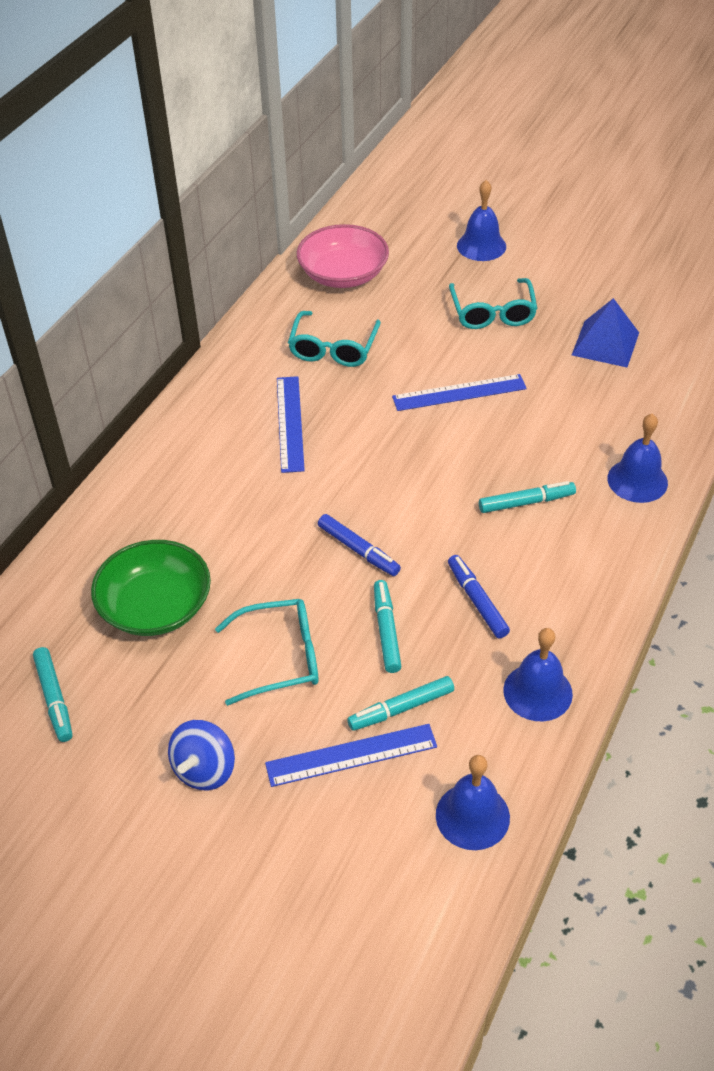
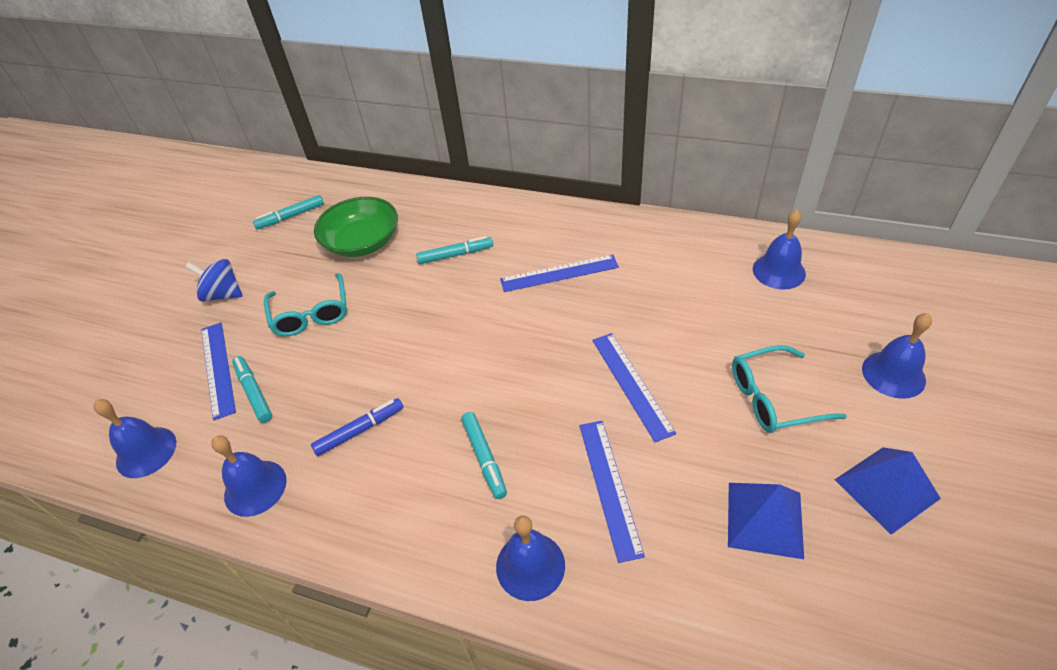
camera: 85 degrees right, 0 degrees up
turquoise glasses [288,311,381,367] -> none
pink bowl [297,224,389,288] -> blue bell [753,209,806,289]
blue marker [318,514,401,576] -> none
turquoise marker [374,580,402,673] -> turquoise marker moved to [416,236,493,264]
none -> blue ruler [579,421,645,563]
none -> blue pyramid [835,447,941,535]

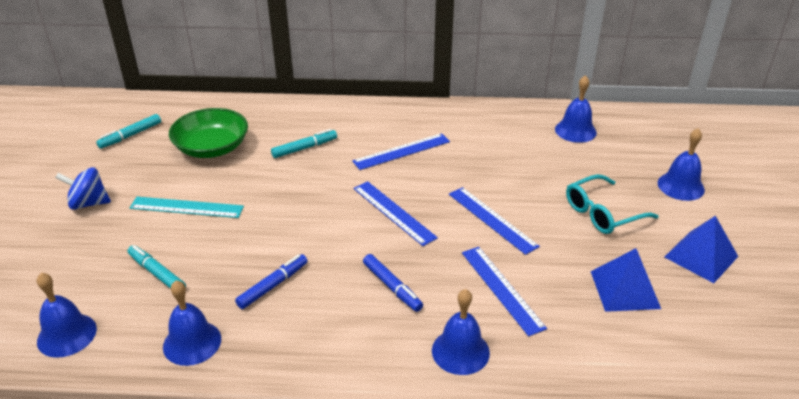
camera: 20 degrees left, 10 degrees down
blue ruler [201,323,236,421] -> blue ruler moved to [353,181,438,246]
turquoise glasses [264,273,347,336] -> turquoise ruler [130,197,244,218]
turquoise marker [461,412,507,499] -> blue marker [363,254,423,312]

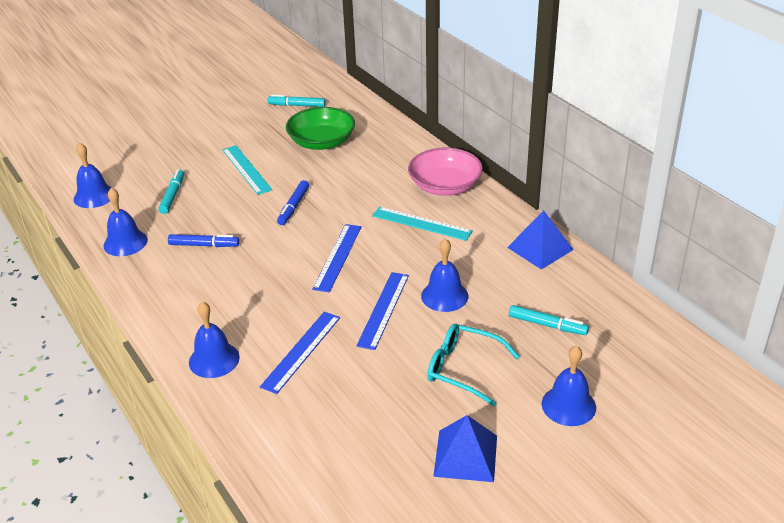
camera: 55 degrees right, 0 degrees up
blue spinning top [55,167,111,210] -> none
turquoise marker [271,129,337,158] -> turquoise marker moved to [509,305,589,335]
blue ruler [352,133,450,170] -> turquoise ruler [372,207,473,241]
blue marker [363,254,423,312] -> blue marker moved to [277,180,309,225]
blue bell [555,75,597,143] -> blue bell moved to [421,239,468,312]
blue pyramid [591,248,661,312] -> blue pyramid moved to [507,210,574,270]
none -> pink bowl [408,148,483,196]

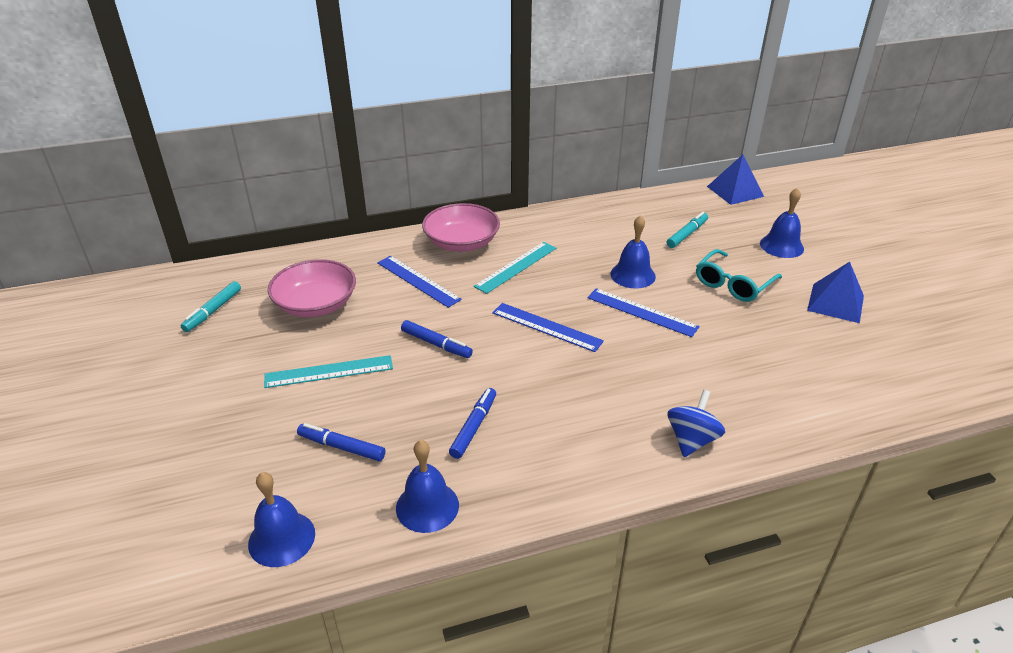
camera: 75 degrees left, 0 degrees up
turquoise marker [158,169,184,214] -> blue marker [297,423,386,461]
blue bell [189,302,240,378] -> blue spinning top [668,390,725,457]
blue ruler [260,312,340,394] -> blue ruler moved to [377,256,462,308]
green bowl [286,107,355,150] -> pink bowl [268,259,356,317]
blue pyramid [507,210,574,270] -> blue pyramid moved to [707,155,764,205]

